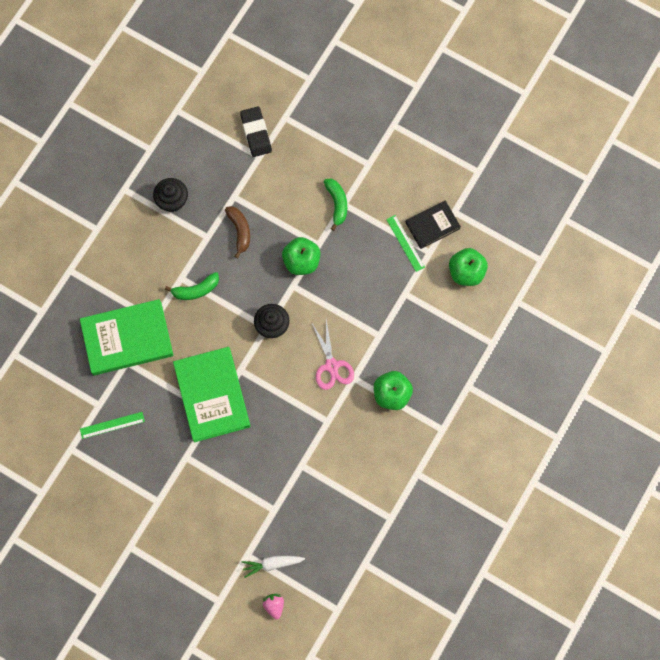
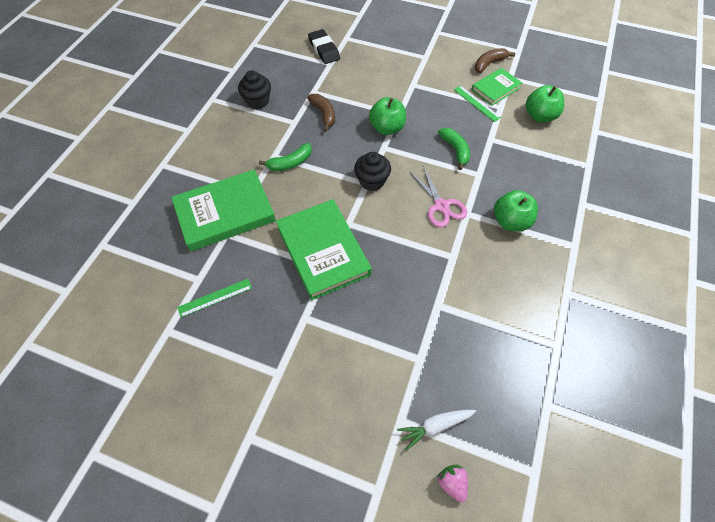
camera: 10 degrees left, 15 degrees down
green banana [324,179,347,231] -> green banana moved to [438,128,470,170]
black book [405,200,461,249] -> green book [471,68,522,106]
none -> brown banana [475,48,515,73]

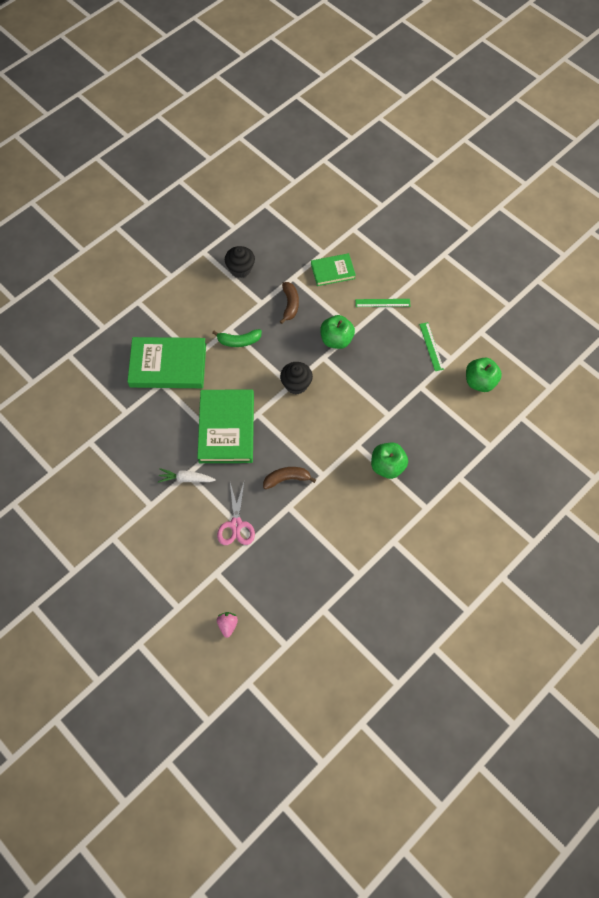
camera: 25 degrees right, 5 degrees up
green ruler [177,279,252,317] -> green ruler moved to [355,299,410,307]
black eraser [308,29,340,64] -> none
white carrot [397,410,476,451] -> white carrot moved to [158,468,216,483]
pink scissors [410,166,467,227] -> pink scissors moved to [217,483,255,545]
green banana [438,128,470,170] -> none
green book [471,68,522,106] -> green book moved to [311,253,356,286]
brown banana [475,48,515,73] -> brown banana moved to [263,467,316,489]

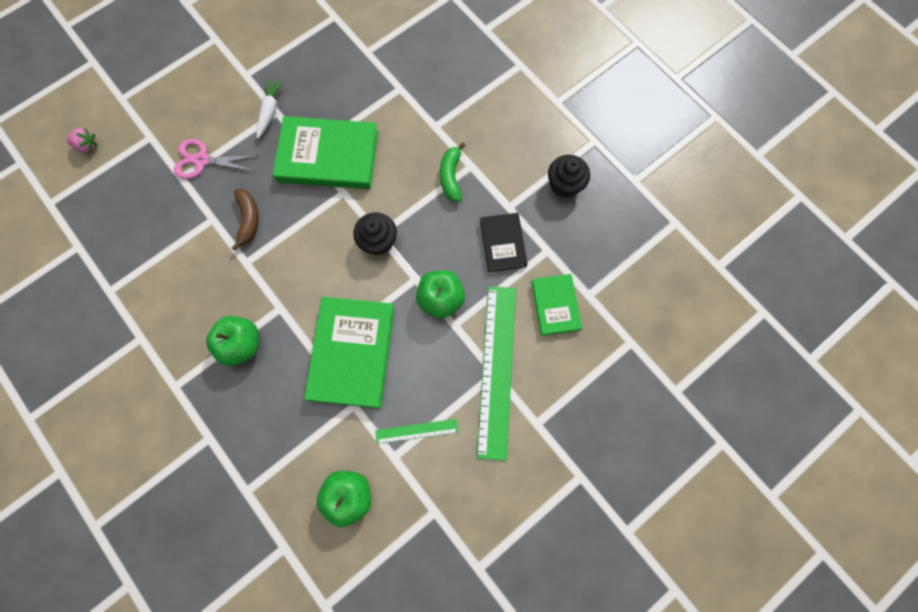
camera: 95 degrees right, 10 degrees up
green book [127,337,206,388] -> green book moved to [304,297,394,408]
brown banana [280,282,299,324] -> black book [480,213,528,272]
green ruler [355,299,410,307] -> green ruler [477,286,516,461], size x2.16

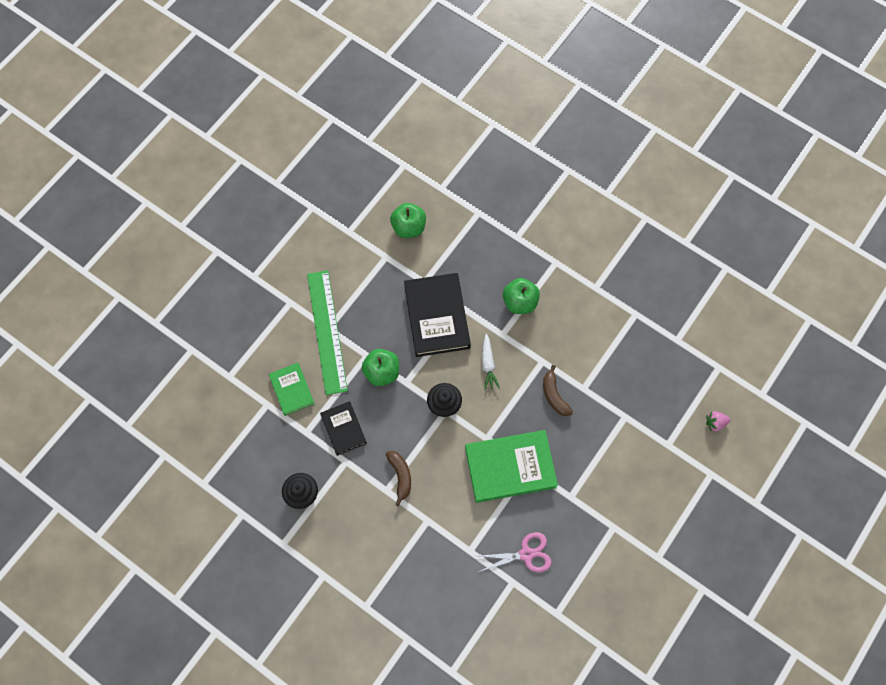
camera: 165 degrees right, 5 degrees down
pink scissors [174,139,258,179] -> pink scissors moved to [479,532,552,572]
white carrot [256,78,284,139] -> white carrot moved to [482,334,500,390]
green book [304,297,394,408] -> black book [404,273,471,357]
green ruler [375,419,458,444] -> none
green banana [440,142,466,202] -> brown banana [386,451,411,506]

